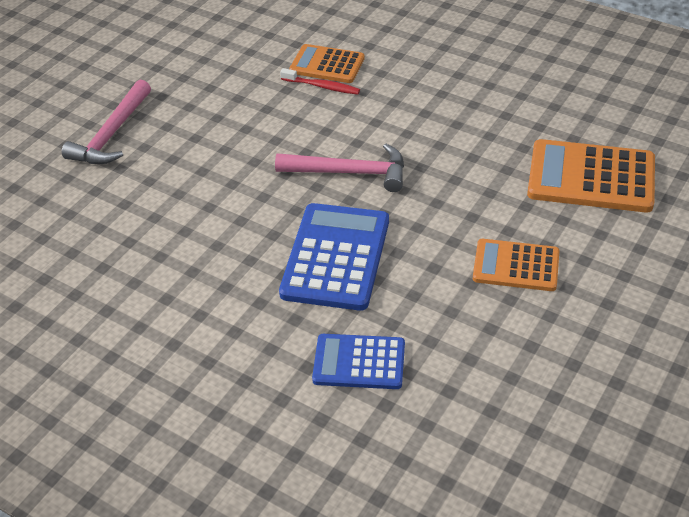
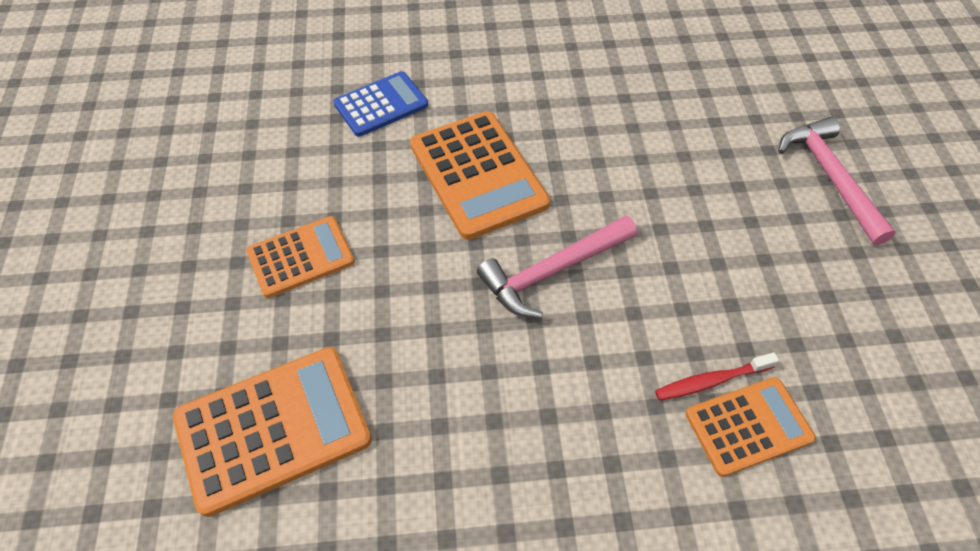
camera: 140 degrees right, 10 degrees up
blue calculator [279,203,389,311] -> orange calculator [410,111,550,240]

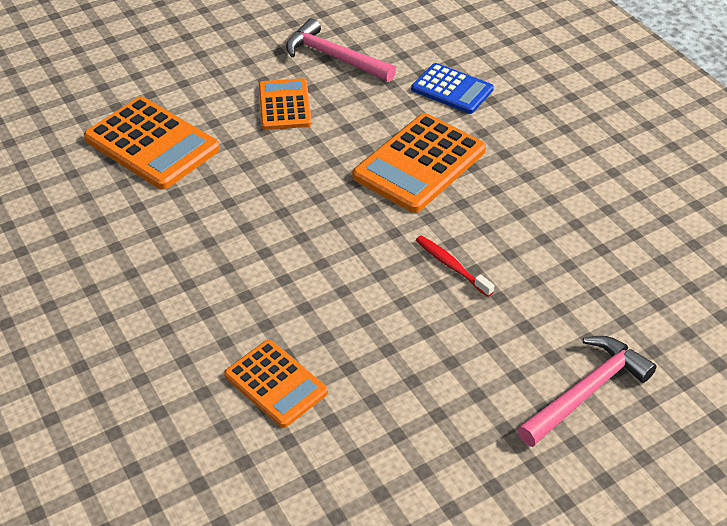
camera: 65 degrees right, 10 degrees down
orange calculator [246,216,355,298] -> orange calculator turned 135 degrees counterclockwise [259,78,312,130]
pink hammer [477,215,637,318] -> pink hammer moved to [286,18,396,82]
red toothbrush [655,352,779,401] -> red toothbrush moved to [416,235,494,297]

